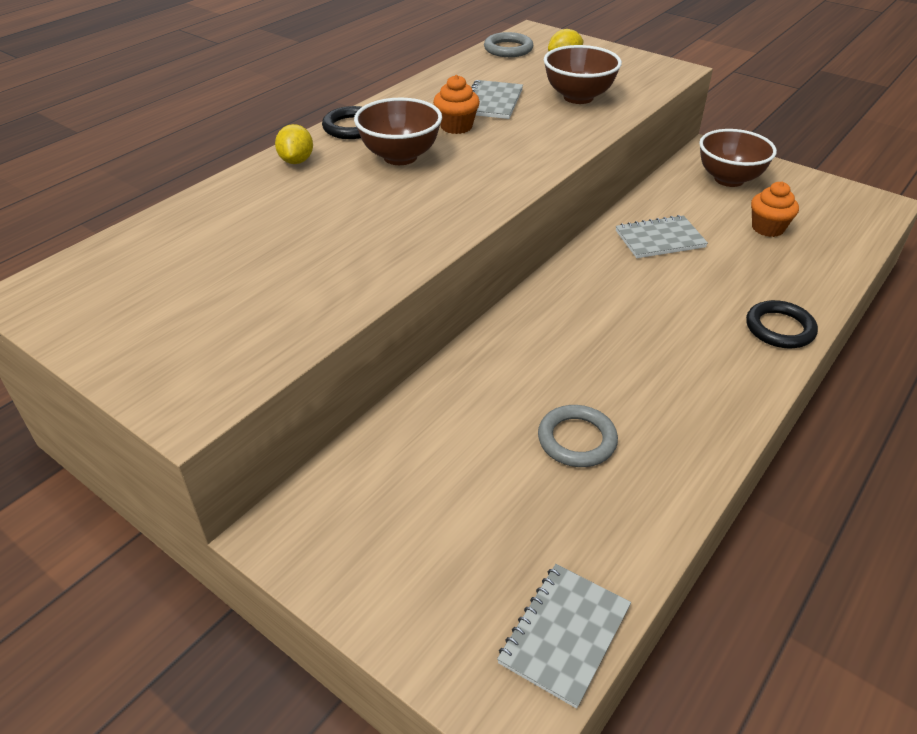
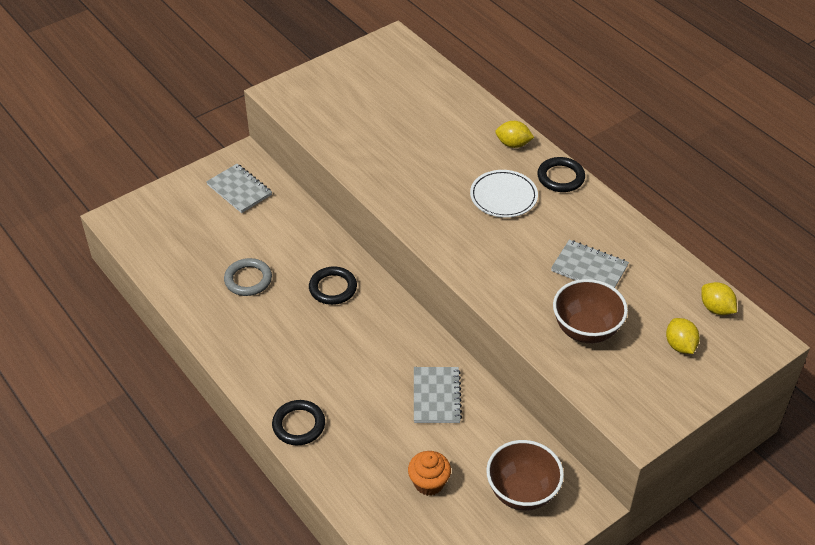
camera: 105 degrees right, 5 degrees up
brown bowl [354,98,442,165] -> white plate [470,170,538,218]
orange cupcake [433,75,480,134] -> none
grey ring [484,32,533,57] -> yellow lemon [701,282,737,315]
grey notebook [497,564,631,709] -> grey notebook moved to [206,164,272,213]
none -> black ring [309,266,357,305]

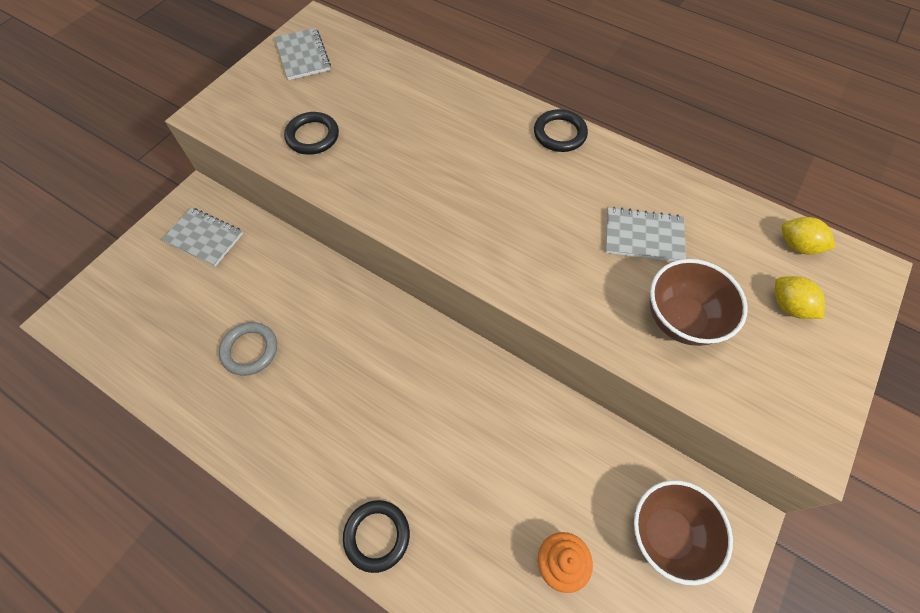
camera: 20 degrees left, 15 degrees up
black ring [309,266,357,305] -> black ring moved to [284,112,339,155]
grey notebook [414,367,462,423] -> grey notebook moved to [274,28,331,80]
white plate [470,170,538,218] -> none
yellow lemon [495,121,534,148] -> none

